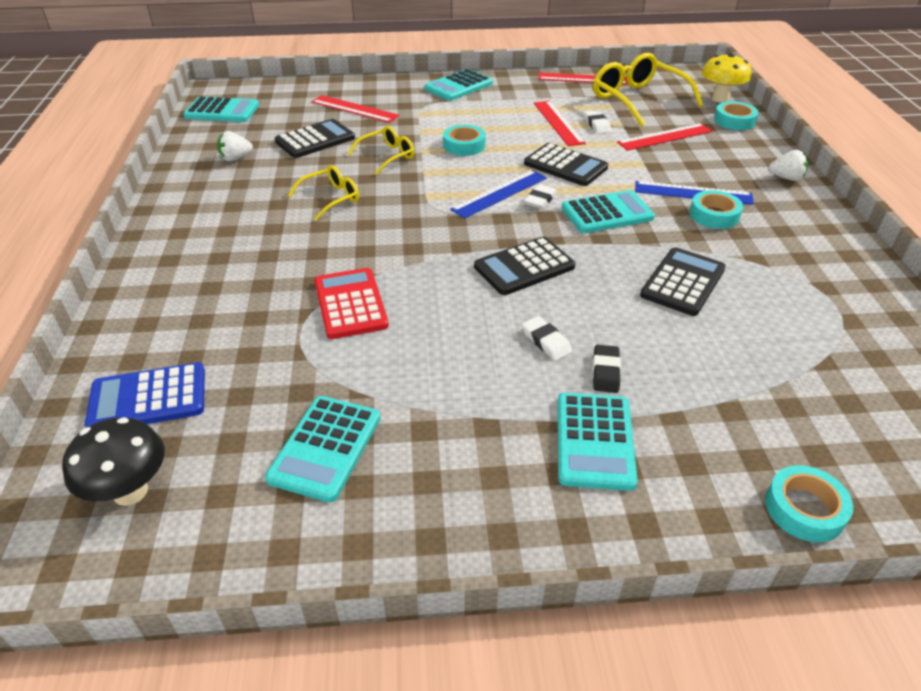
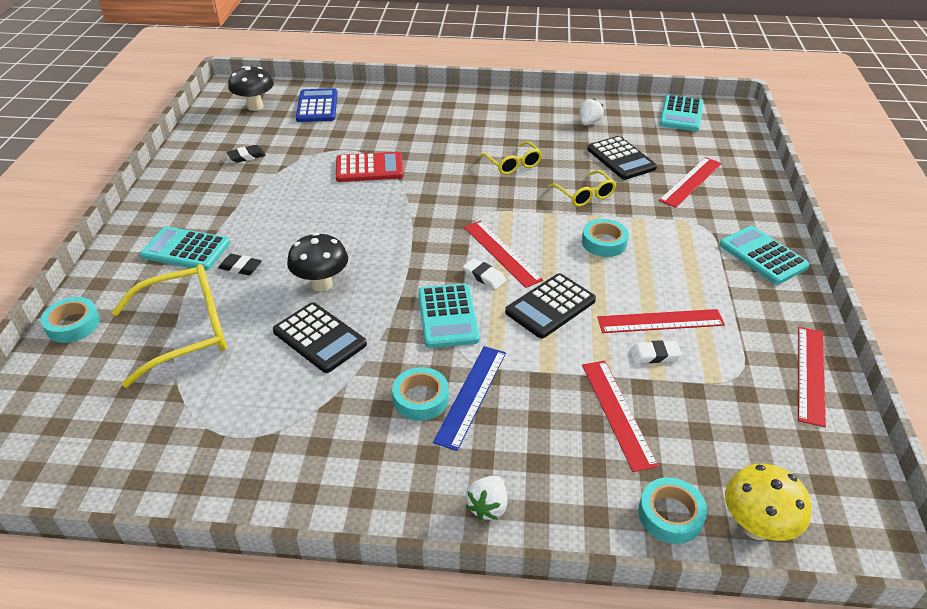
camera: 100 degrees right, 0 degrees up
white strawberry [217,131,253,161] -> white strawberry turned 45 degrees clockwise [580,99,604,125]
turquoise calculator [265,396,381,503] -> black eraser [227,145,266,163]
blue ruler [450,170,547,219] -> red ruler [464,221,543,288]
black calculator [474,237,576,295] -> none
white eraser [522,316,572,360] -> none
yellow glasses [593,53,704,127] -> yellow glasses moved to [112,264,227,388]
none -> black mushroom [287,233,348,292]

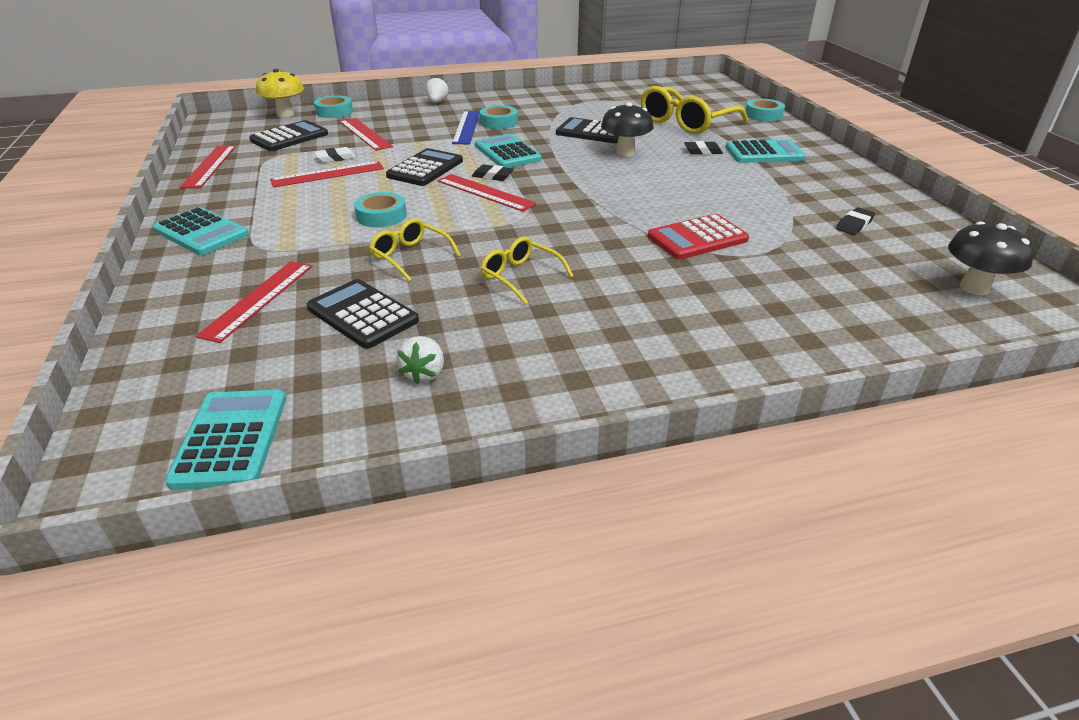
camera: 160 degrees right, 5 degrees down
blue calculator [296,88,338,122] -> none
white eraser [463,258,506,289] -> black eraser [472,164,514,181]
none -> black calculator [249,120,328,151]

